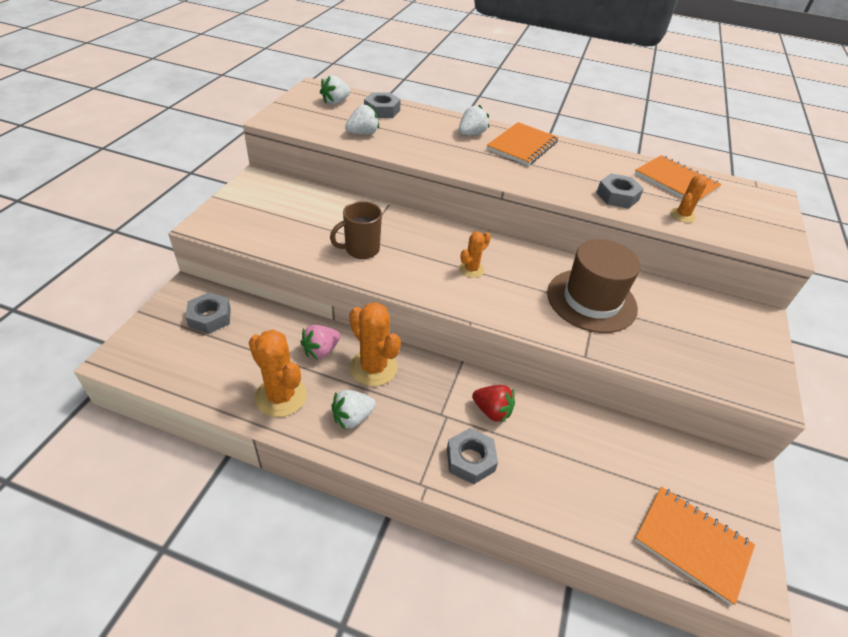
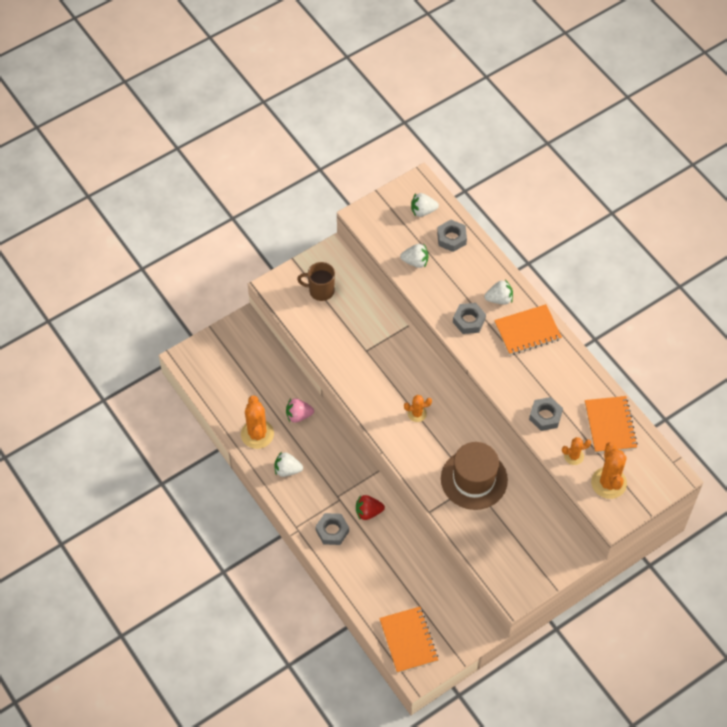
camera: 40 degrees right, 15 degrees up
grey nut [186,292,231,334] -> grey nut moved to [453,303,486,334]
brown mug [330,201,382,259] -> brown mug moved to [297,262,335,301]
orange cactus [349,302,401,386] -> orange cactus moved to [591,442,627,499]
red strawberry [472,385,515,423] -> red strawberry turned 105 degrees clockwise [356,495,385,520]

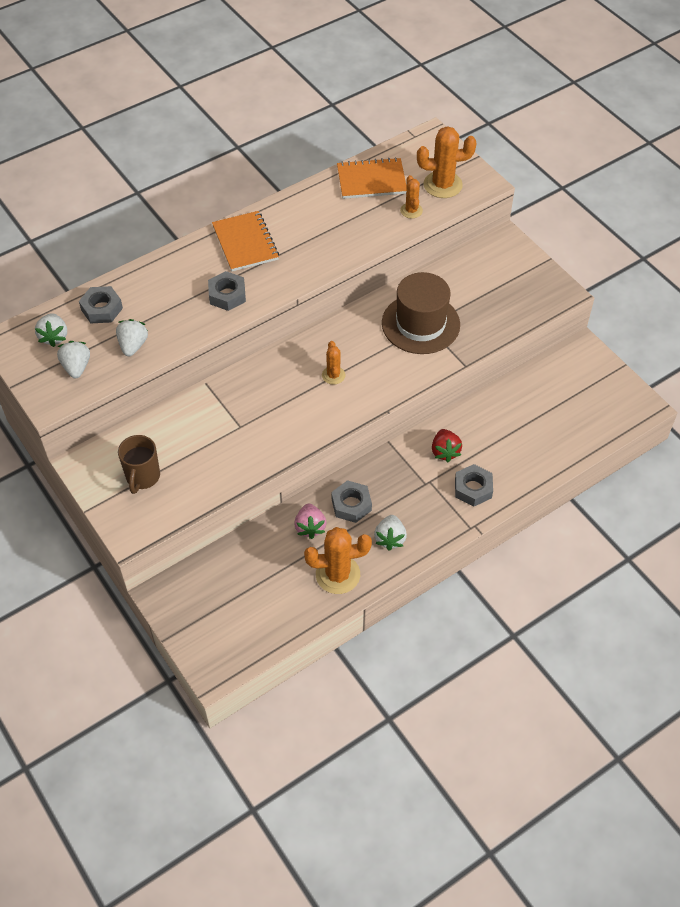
camera: 90 degrees left, 5 degrees down
orange notebook [379,607,438,673] -> none
white strawberry [484,280,513,305] -> white strawberry moved to [57,341,90,378]
grey nut [529,397,563,431] -> grey nut moved to [331,480,372,523]

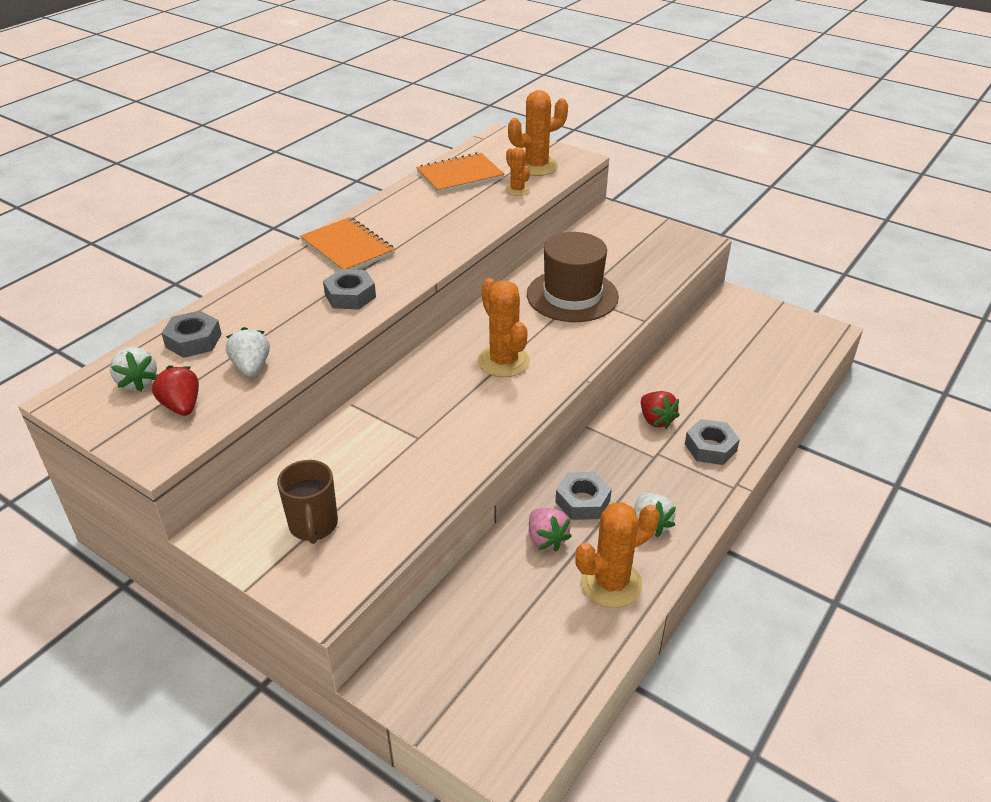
camera: 20 degrees left, 15 degrees down
white strawberry [57,341,90,378] -> red strawberry [151,365,199,416]
orange cactus [322,341,345,385] -> orange cactus [478,278,530,377], size x1.78

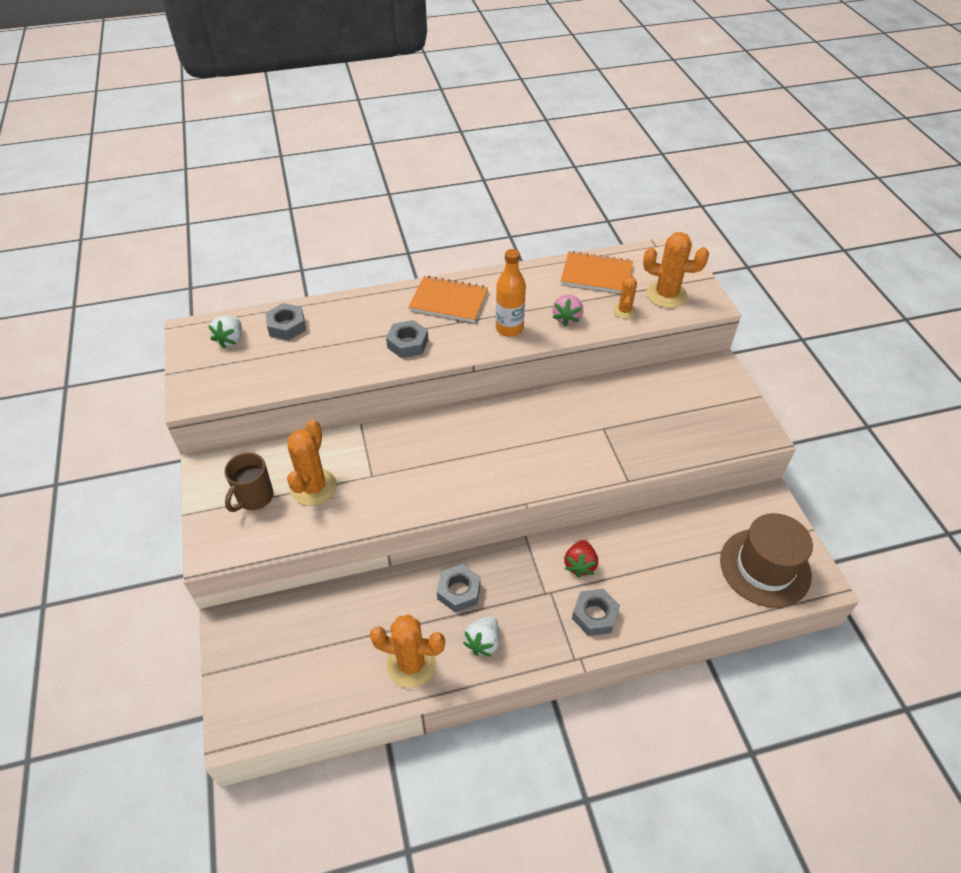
camera: 40 degrees right, 10 degrees up
red strawberry [151,365,199,416] -> none
white strawberry [226,327,270,377] -> none
orange notebook [300,217,395,270] -> orange notebook turned 75 degrees counterclockwise [408,276,488,323]
orange cactus [478,278,530,377] -> orange cactus moved to [287,420,337,506]
brown hat [527,232,619,322] -> brown hat moved to [720,513,813,608]
pink strawberry [529,508,572,552] -> pink strawberry moved to [553,295,583,326]
none -> orange bottle [496,249,526,337]

